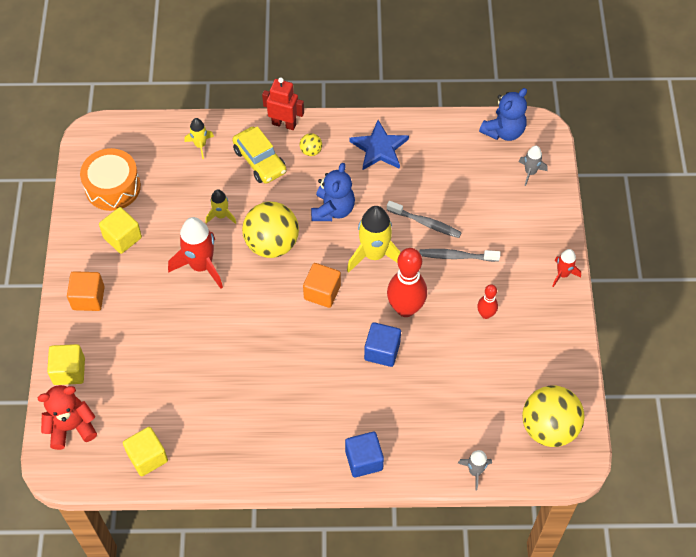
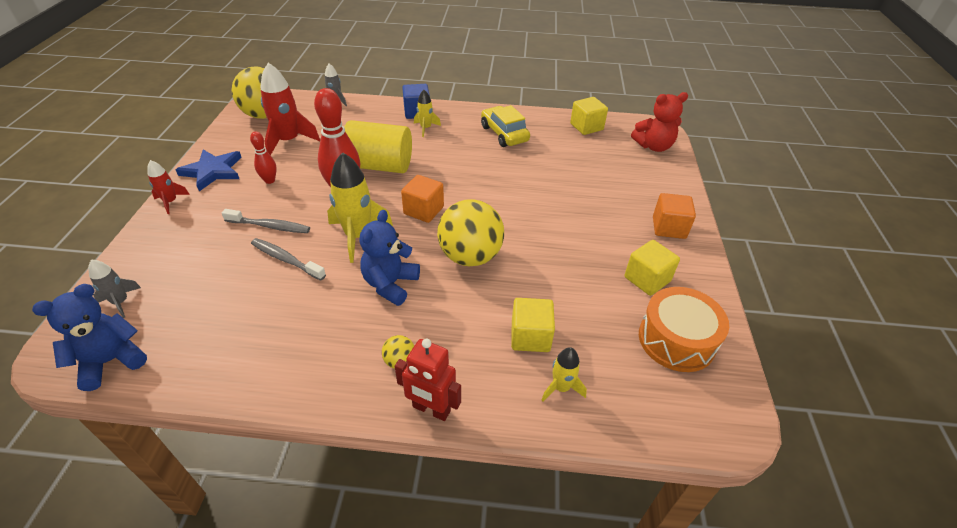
camera: 175 degrees left, 15 degrees down
yellow cube [47,344,85,385] -> yellow cube moved to [511,298,555,352]
red rocket [168,217,223,289] -> red rocket moved to [260,63,320,155]
yellow rocket [205,189,236,224] -> yellow rocket moved to [414,90,441,137]
yellow car [232,126,286,184] -> yellow car moved to [481,105,530,147]
blue star [349,120,409,170] -> blue star moved to [176,150,242,191]
blue cube [364,322,401,367] -> yellow cylinder [344,120,412,173]

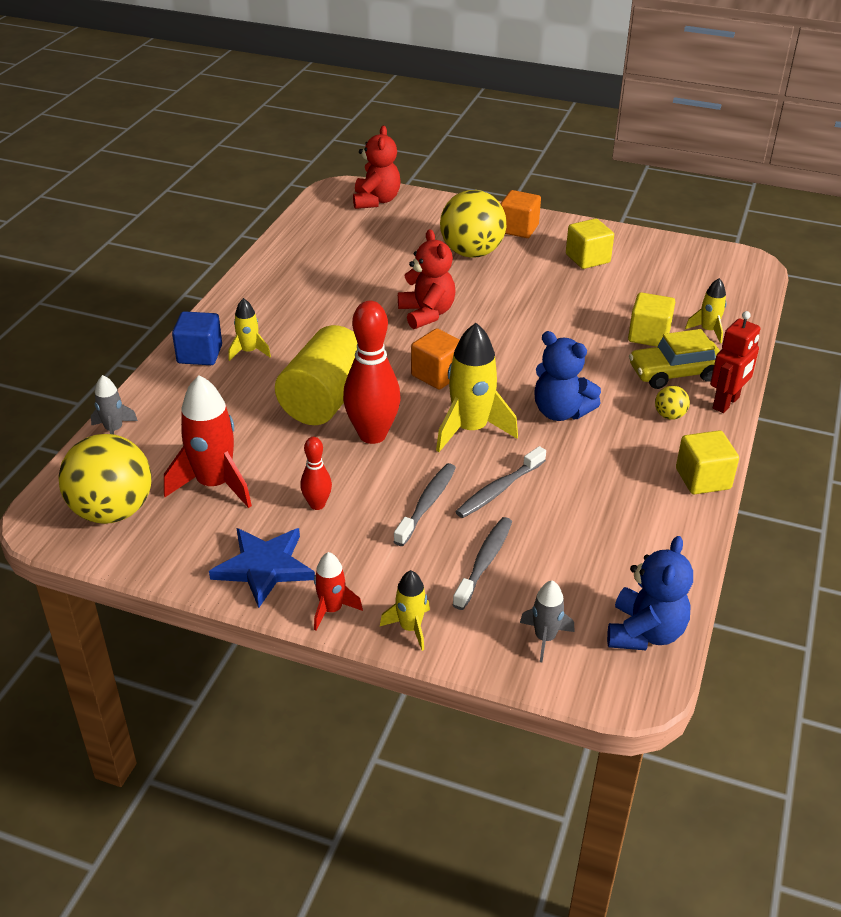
camera: 75 degrees left, 5 degrees down
blue teddy bear [32,284,147,391] -> blue teddy bear turned 135 degrees counterclockwise [607,536,693,650]
yellow ball [437,199,504,267] -> yellow ball moved to [440,190,506,258]
yellow car [481,105,530,147] -> yellow car moved to [629,329,720,389]
yellow cube [570,97,608,135] -> yellow cube moved to [676,430,739,494]
orange drum [639,287,729,372] -> none
none -> yellow rocket [380,570,430,651]
none -> red teddy bear [398,229,456,329]
none -> grey toothbrush [452,517,512,610]

